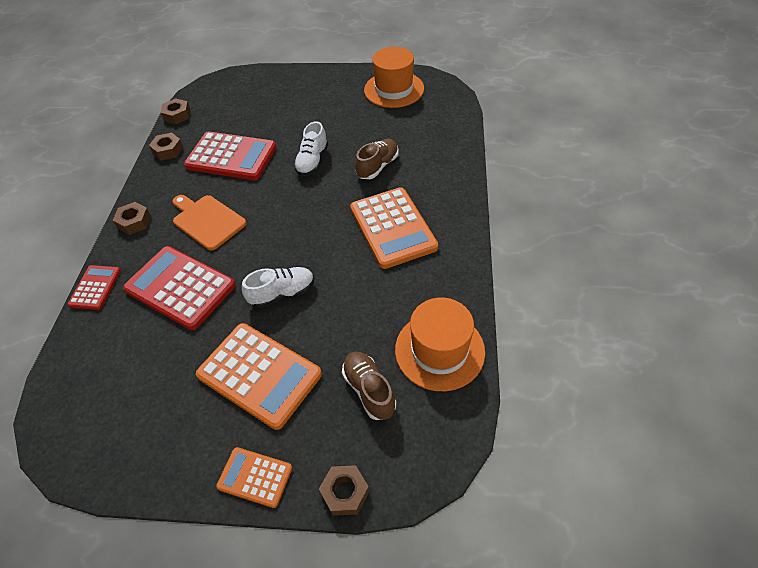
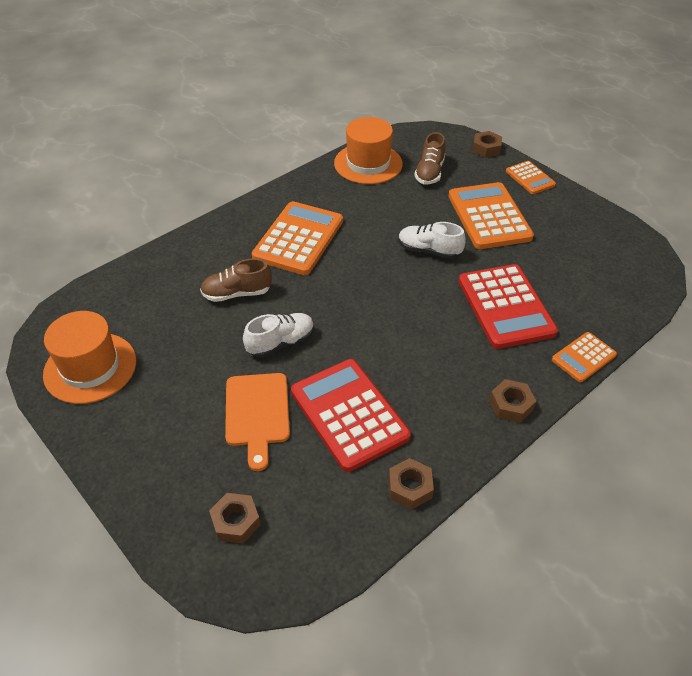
camera: 140 degrees left, 5 degrees down
red calculator [68,265,121,310] -> orange calculator [552,332,617,382]
brown nut [161,98,190,124] -> brown nut moved to [209,493,260,544]
orange cutting board [173,195,246,250] -> orange cutting board moved to [225,373,290,471]

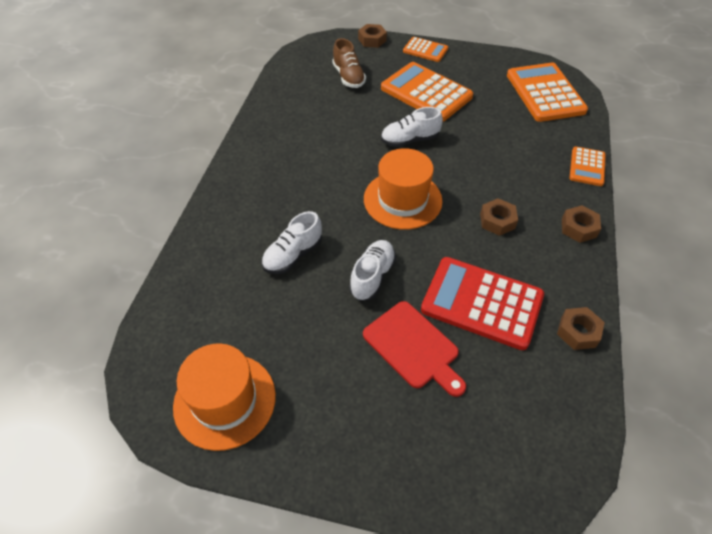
camera: 35 degrees left, 5 degrees up
brown shoe [200,258,272,302] -> white shoe [262,211,322,274]
brown nut [209,493,260,544] -> brown nut moved to [480,198,518,236]
orange cutting board [225,373,290,471] -> red cutting board [363,301,466,397]
orange calculator [252,201,343,275] -> orange calculator moved to [507,63,588,122]
orange hat [334,117,403,184] -> orange hat moved to [364,148,443,230]
red calculator [458,264,558,349] -> none

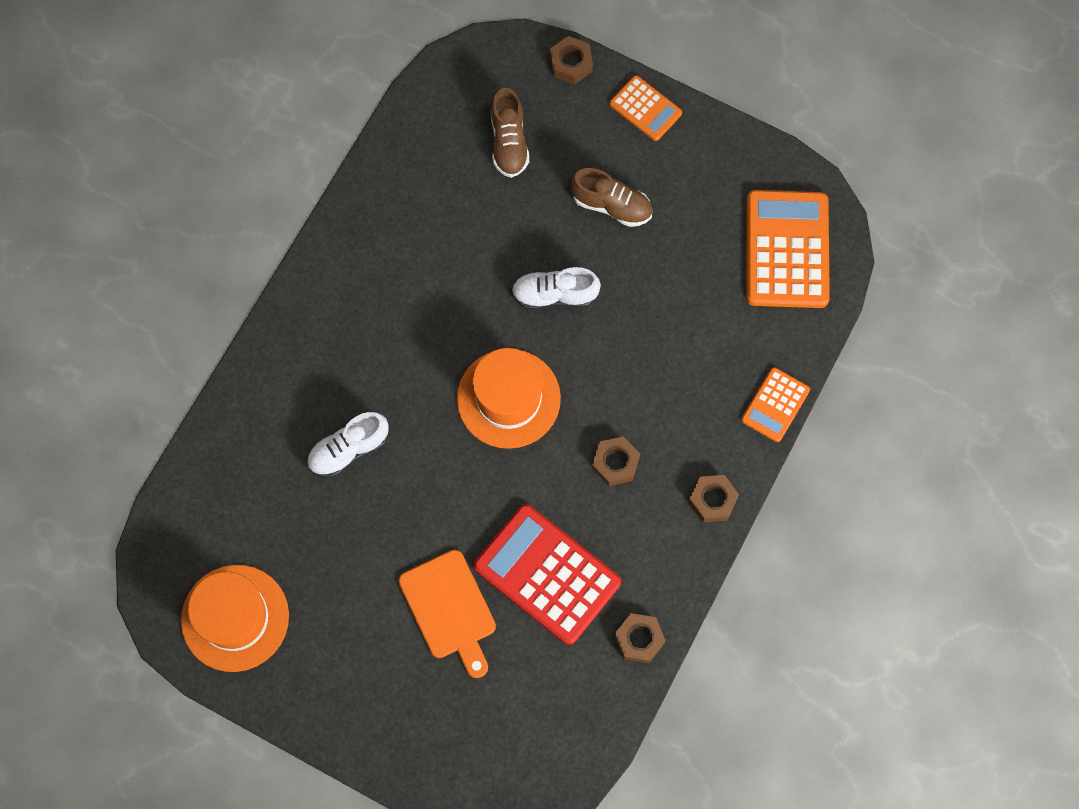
camera: 15 degrees right, 20 degrees up
white shoe [349,240,396,300] -> none
red cutting board [363,301,466,397] -> orange cutting board [398,550,496,678]
orange calculator [381,62,473,122] -> brown shoe [570,168,652,227]

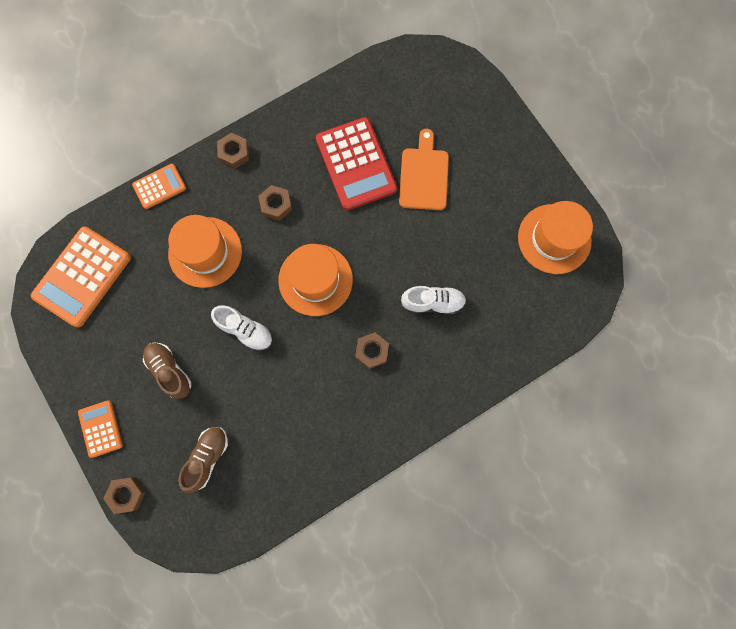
camera: 150 degrees left, 5 degrees up
brown nut [614,613,666,663] -> brown nut moved to [355,332,389,369]
none -> orange hat [168,215,242,288]

